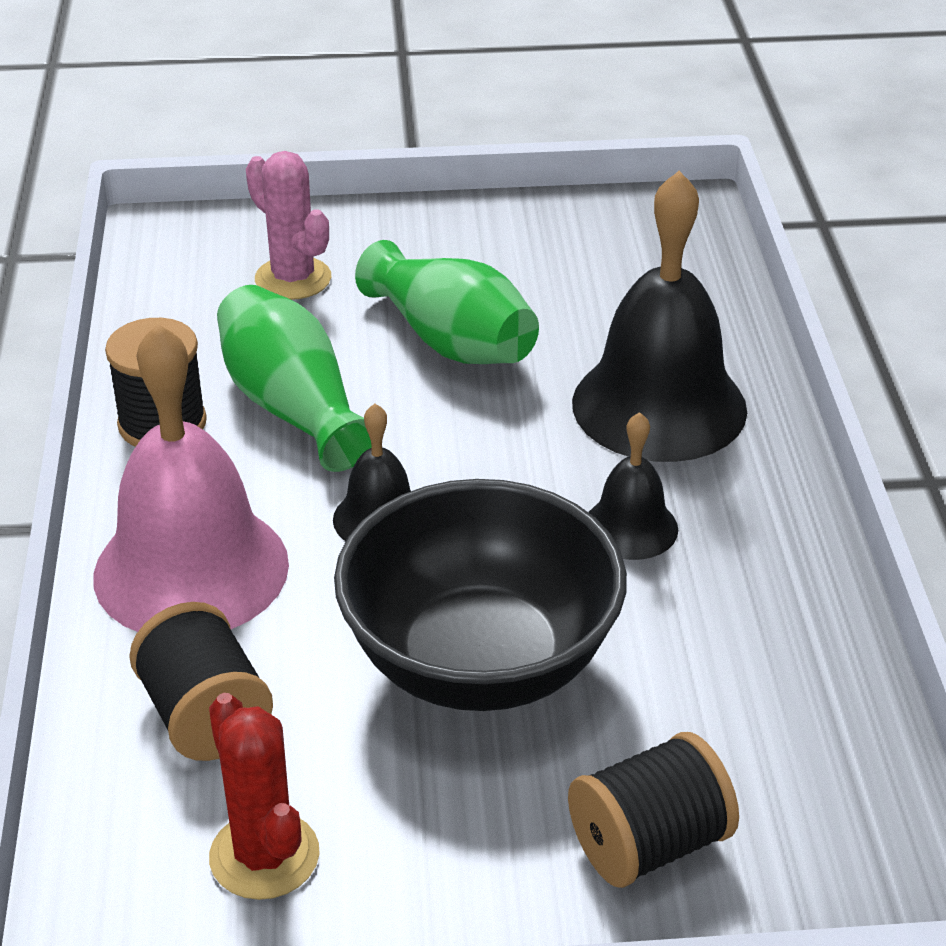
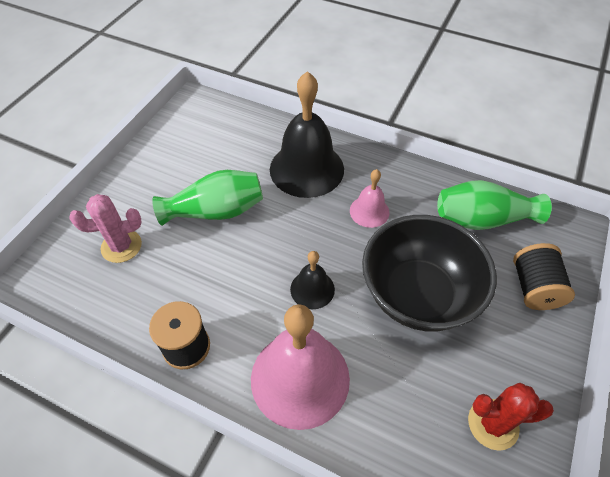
camera: 60 degrees left, 15 degrees up
black spool [129,602,273,761] -> none
green vase [217,285,372,472] -> green vase moved to [437,180,552,230]
black bell [588,412,678,560] -> pink bell [350,169,390,228]

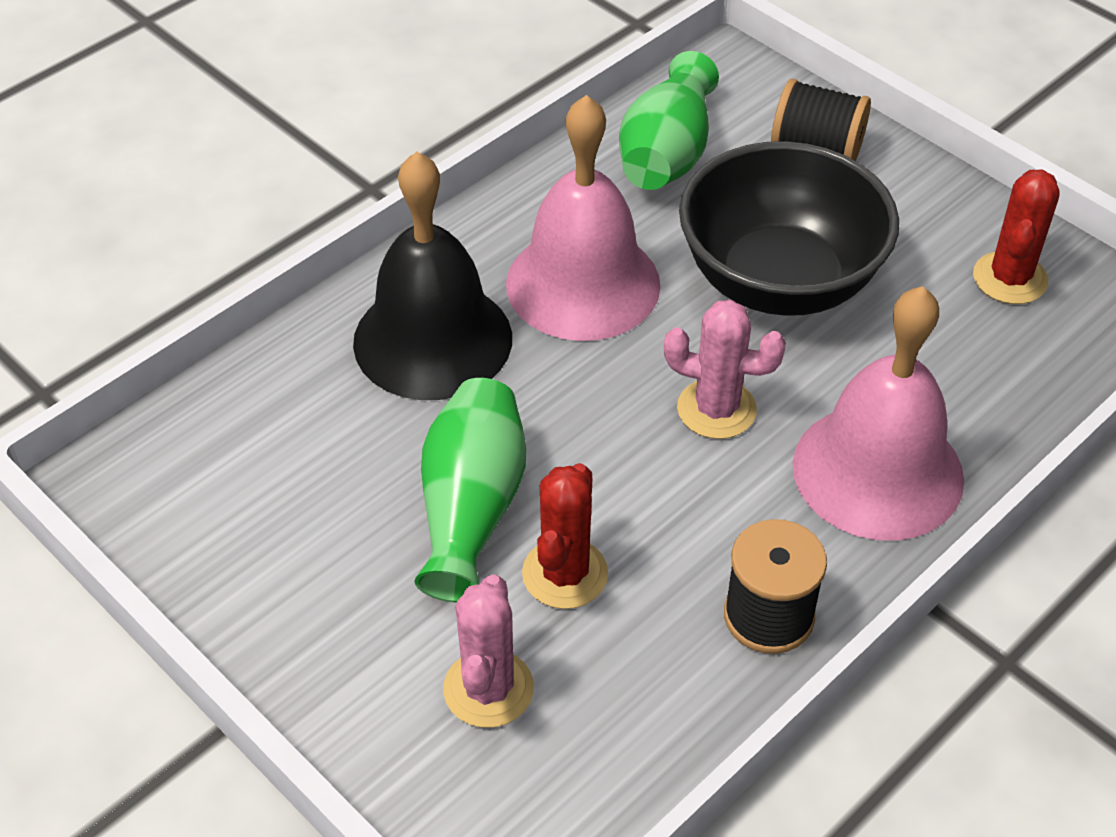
camera: 70 degrees left, 5 degrees down
black bell [290,251,335,309] -> pink cactus [664,300,786,439]
pink bell [350,169,390,228] -> pink bell [506,95,661,341], size x1.99
none -> red cactus [522,463,608,609]

